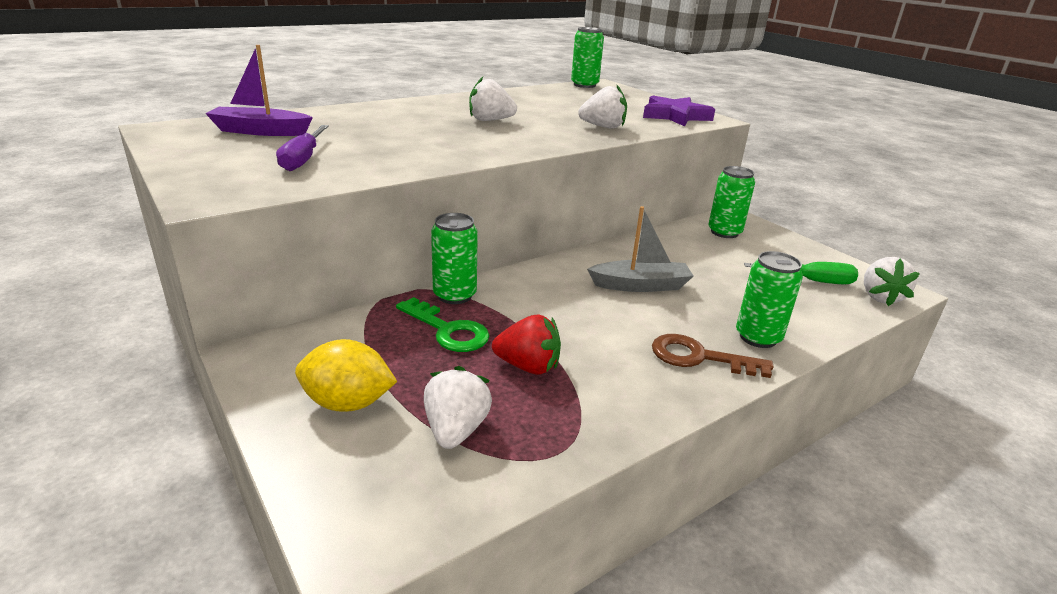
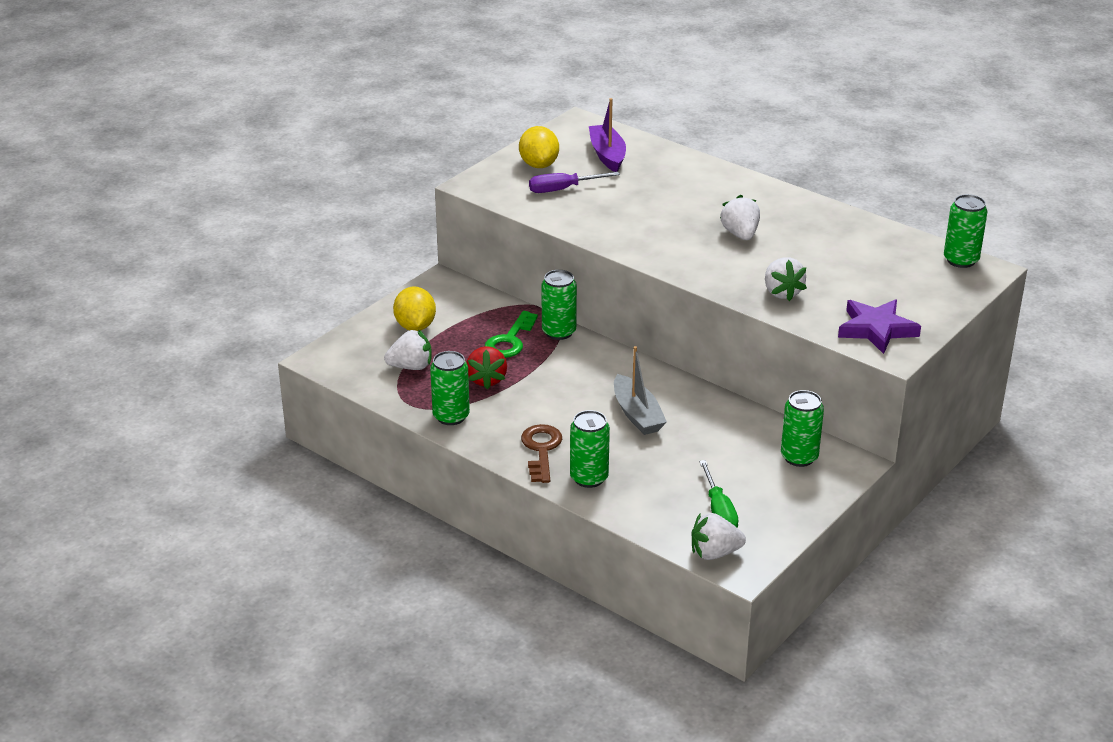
camera: 75 degrees right, 5 degrees up
none -> green can [430,351,470,425]
none -> yellow lemon [519,126,559,168]

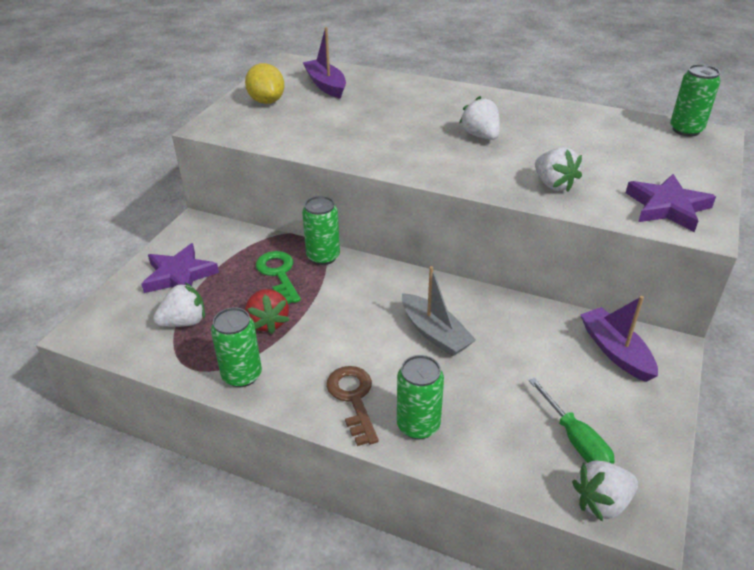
camera: 15 degrees left, 5 degrees up
yellow lemon [393,287,436,331] -> purple star [141,243,219,293]
green key [485,311,538,358] -> green key turned 150 degrees clockwise [256,251,301,304]
purple screwdriver [529,172,620,193] -> none
green can [781,390,824,467] -> purple boat [580,296,658,382]

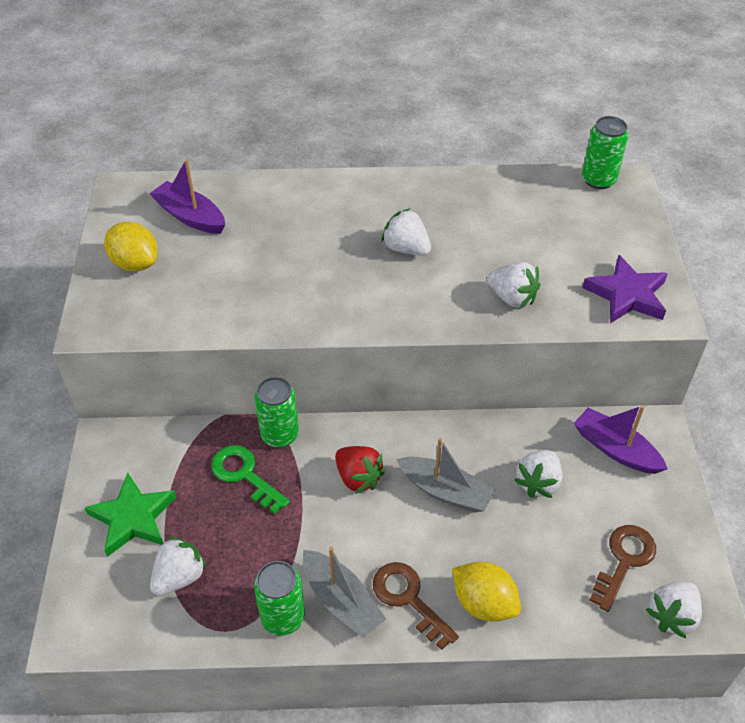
camera: 25 degrees left, 10 degrees up
purple star [141,243,219,293] -> green star [85,473,177,557]
red strawberry [245,289,289,334] -> red strawberry moved to [335,446,386,494]
green can [397,355,444,439] -> yellow lemon [452,562,521,622]
green screwdriver [529,378,615,464] -> brown key [589,525,656,612]
none -> grey boat [303,547,386,638]
none -> white strawberry [514,450,563,498]

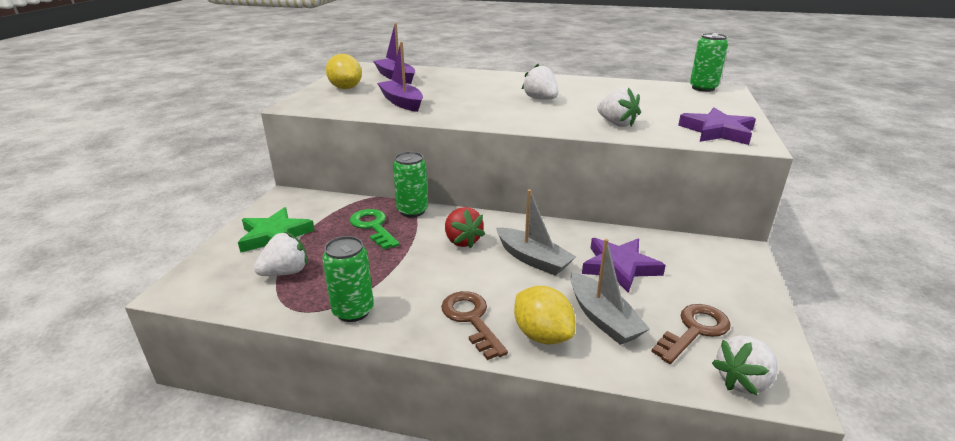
camera: 15 degrees right, 20 degrees down
grey boat [303,547,386,638] -> grey boat moved to [570,239,650,345]
white strawberry [514,450,563,498] -> purple star [582,238,666,293]
purple boat [574,405,668,474] -> purple boat moved to [377,42,423,112]

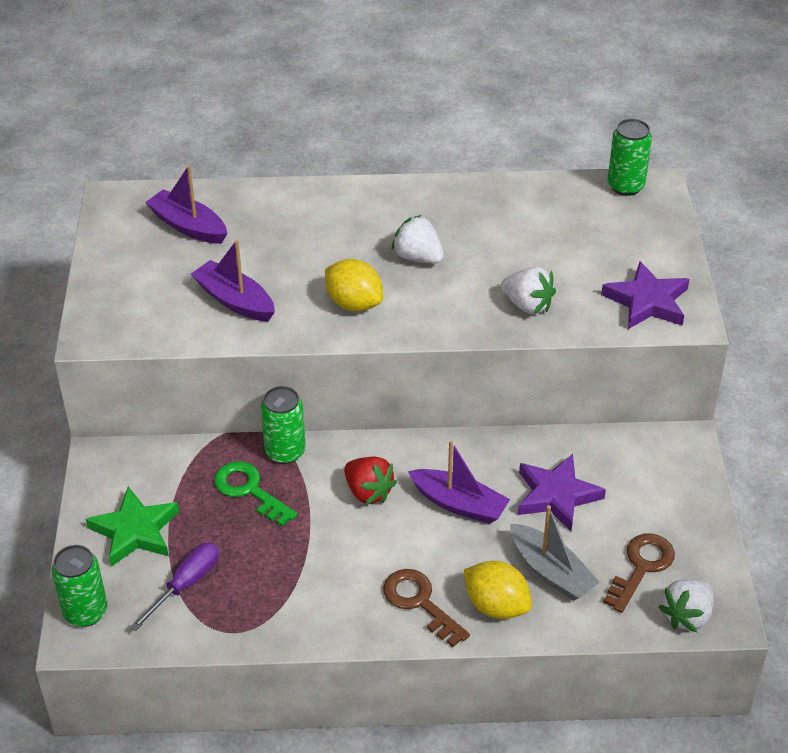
camera: 15 degrees left, 15 degrees up
white strawberry [254,232,308,276] -> purple screwdriver [130,543,219,631]
green can [322,236,374,322] -> green can moved to [51,545,108,627]
yellow lemon [326,54,362,89] -> yellow lemon moved to [325,259,383,312]
grey boat [496,189,576,276] -> purple boat [408,441,510,524]

